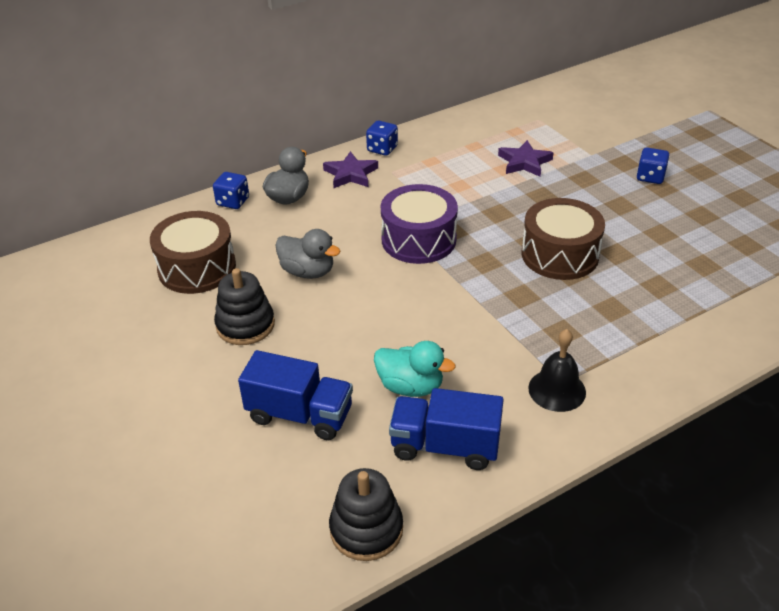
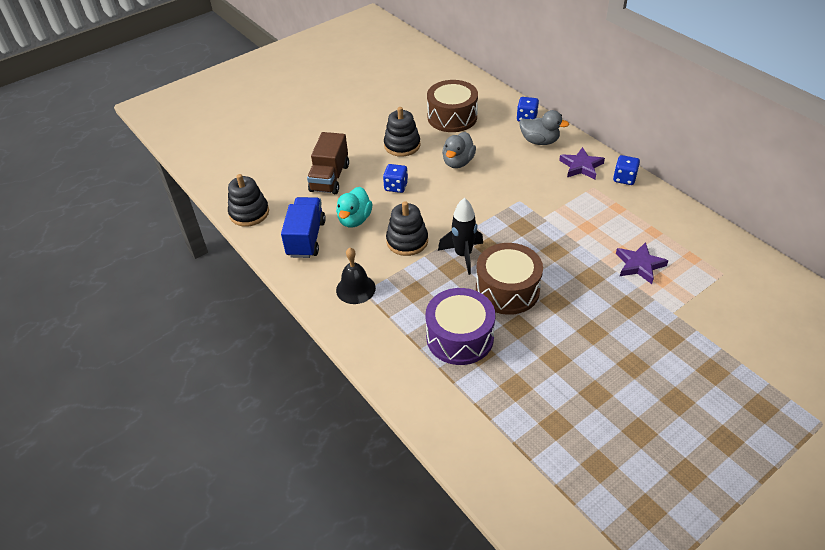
camera: 85 degrees right, 5 degrees up
blue truck [238,350,353,440] -> brown truck [307,132,349,194]
purple drum [381,184,458,264] -> purple drum moved to [426,288,495,365]
blue dice [637,148,669,184] -> blue dice moved to [383,164,408,193]
none -> black stacking toy [386,201,428,256]
none -> black rocket [438,198,483,275]

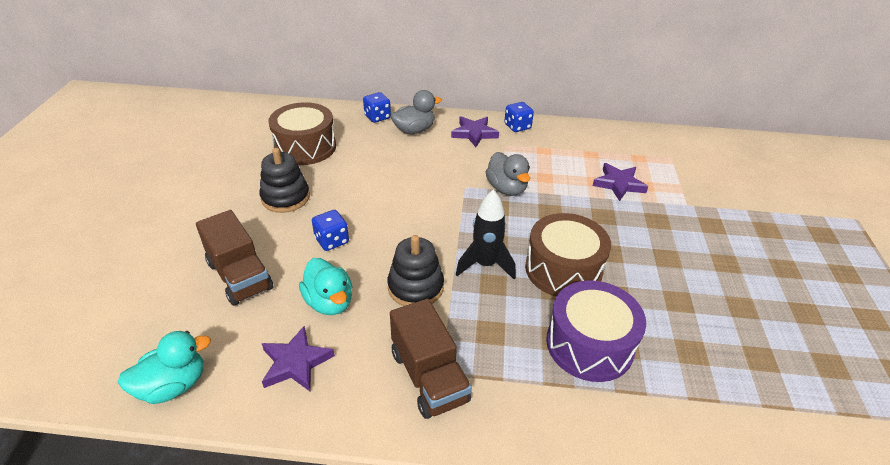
camera: 50 degrees left, 5 degrees down
black stacking toy [228,174,269,227] -> turquoise duck [118,331,211,404]
blue truck [281,197,326,258] -> purple star [262,326,335,391]
black bell [336,248,376,304] -> brown truck [390,299,472,419]
grey duck [442,132,476,168] -> grey duck moved to [486,152,530,196]

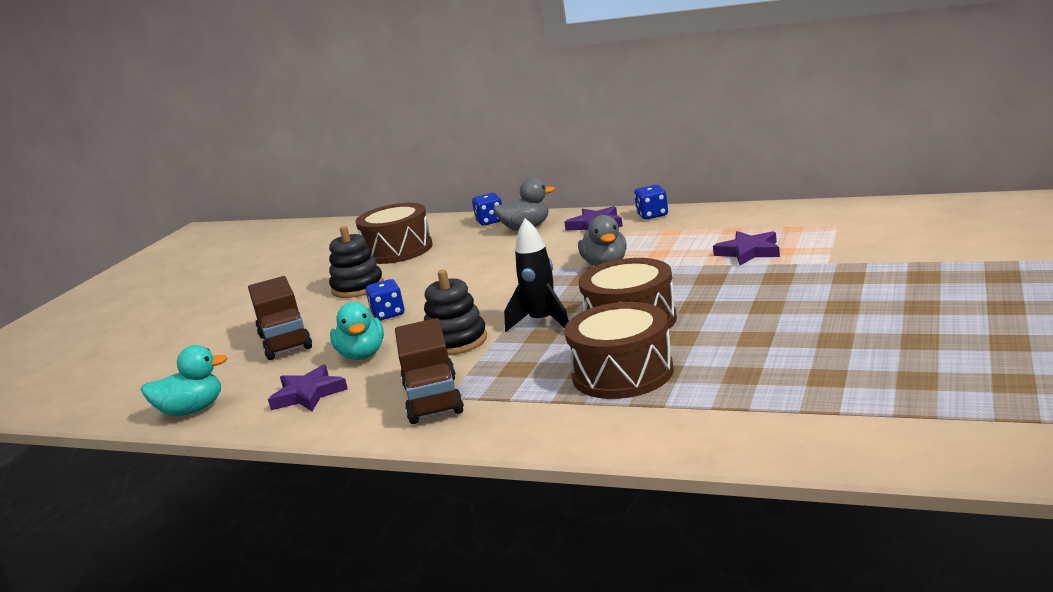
camera: 20 degrees right, 20 degrees down
purple drum [546,280,646,382] -> brown drum [565,302,674,399]

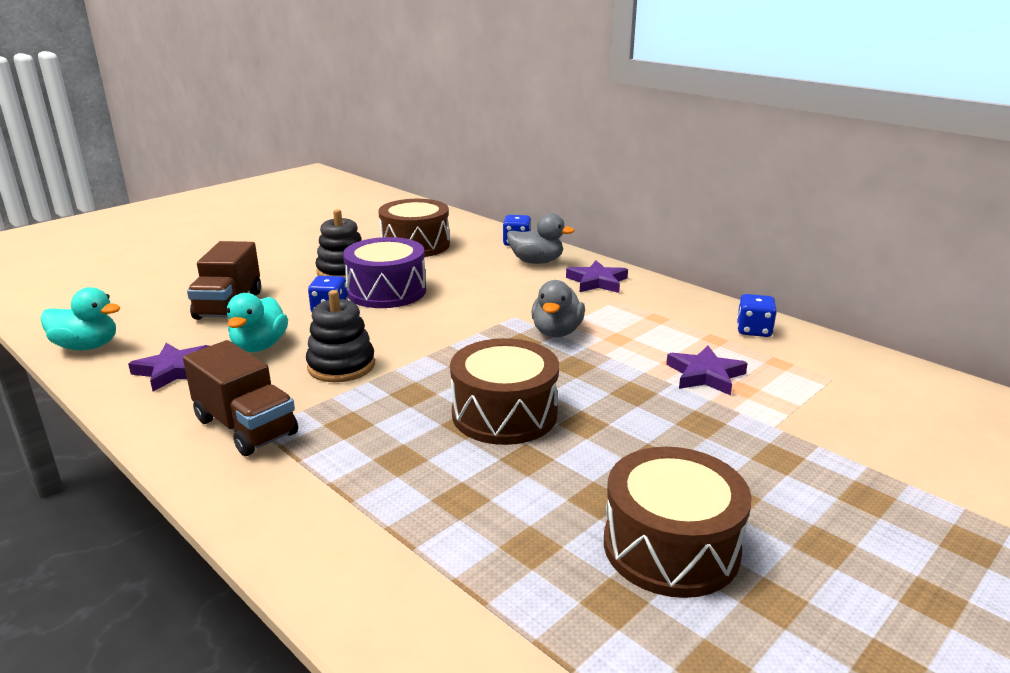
camera: 20 degrees right, 5 degrees up
brown truck [395,318,464,424] -> brown truck turned 60 degrees counterclockwise [183,340,298,456]
black rocket [504,218,569,332] -> none
brown drum [565,302,674,399] -> brown drum moved to [604,447,752,598]
blue dice [634,185,668,219] -> blue dice moved to [737,294,777,337]
none -> purple drum [343,237,426,308]

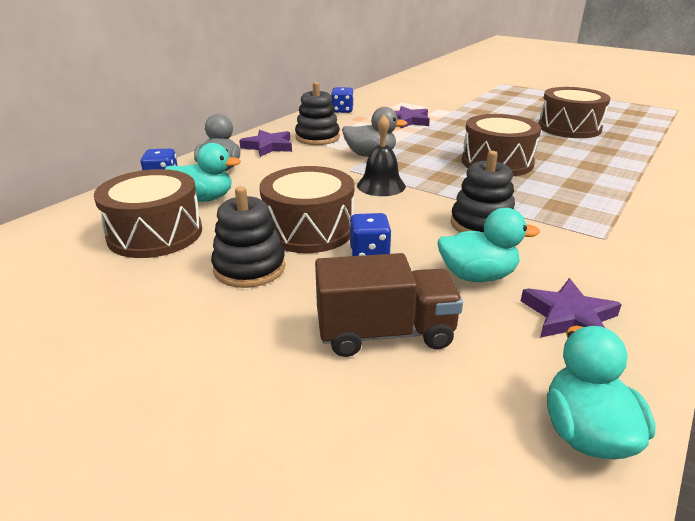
camera: 100 degrees left, 5 degrees up
brown truck [183,340,298,456] -> none
purple drum [343,237,426,308] -> brown drum [260,166,355,253]
none -> turquoise duck [165,143,241,202]
none -> black stacking toy [295,82,340,145]
none -> black bell [357,115,406,196]

